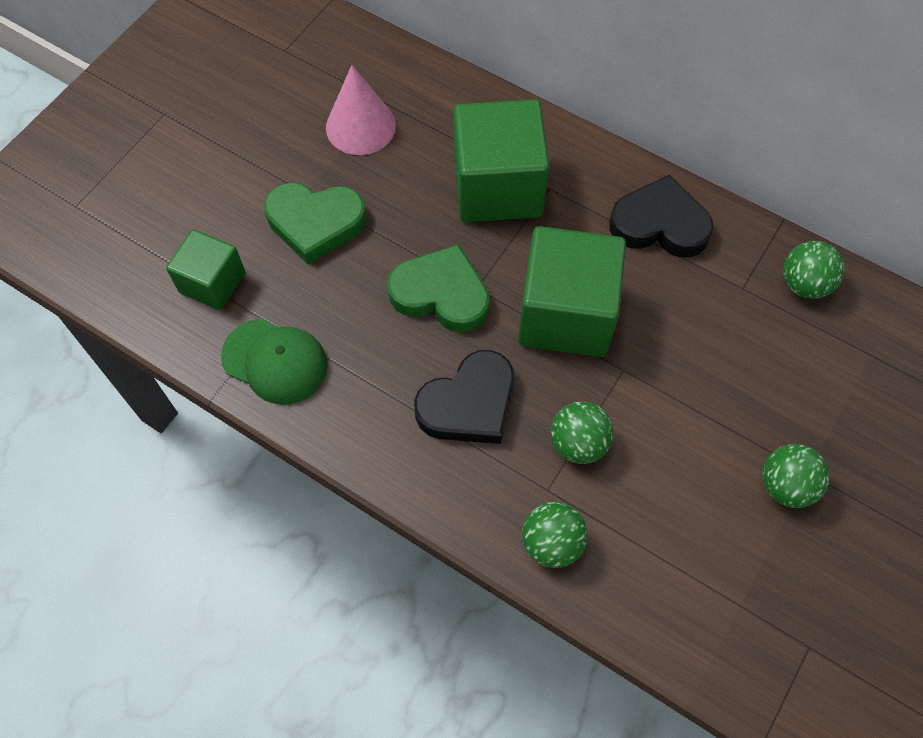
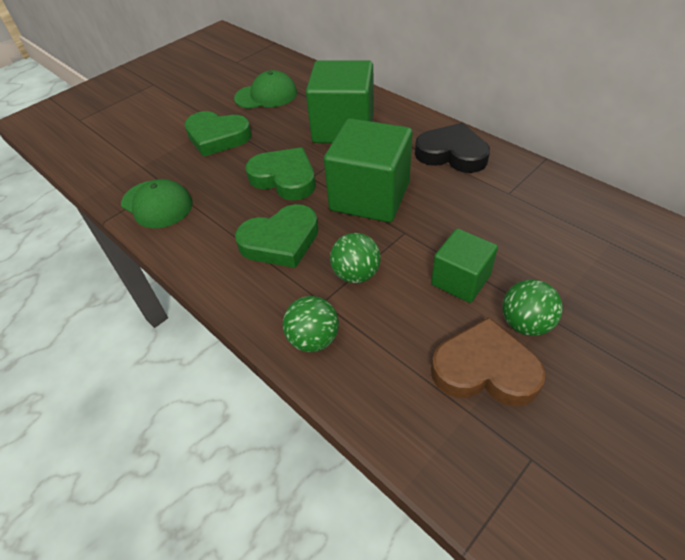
camera: 15 degrees right, 15 degrees down
green cube [166,229,245,310] -> green cube moved to [431,228,498,303]
pink cone [326,65,396,155] -> green cap [234,70,297,109]
black heart [414,350,514,444] -> green heart [235,204,319,268]
green ball [783,241,845,299] -> none
none -> brown heart [431,317,546,406]

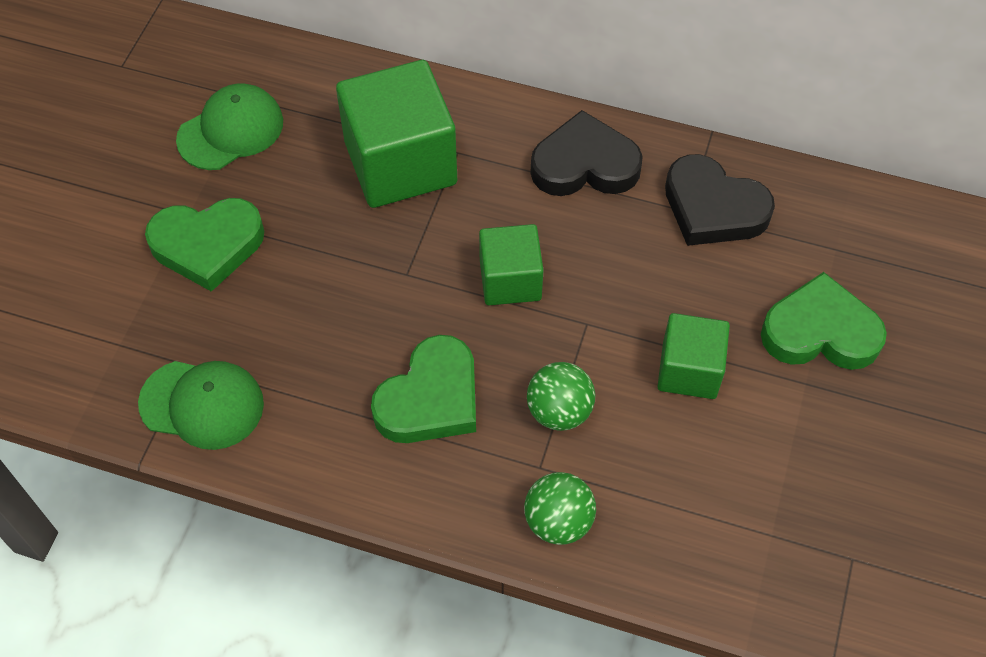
camera: 30 degrees left, 10 degrees up
green heart [245,147,315,200] -> green heart moved to [761,272,887,370]
green cube [324,118,412,222] -> green cube [479,224,544,305], size x0.58
brown heart [431,317,546,406] -> none
green ball [502,279,563,336] -> none
none -> black heart [665,154,775,246]

